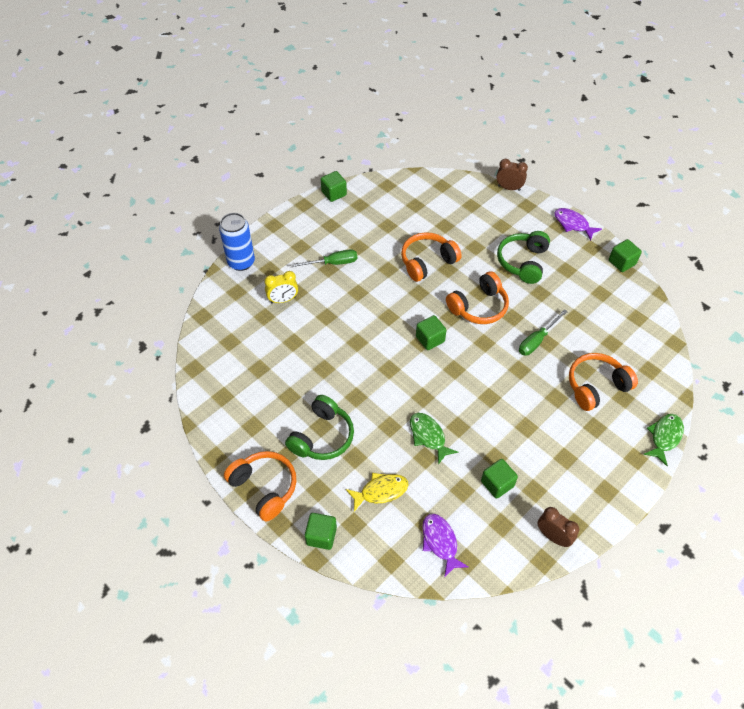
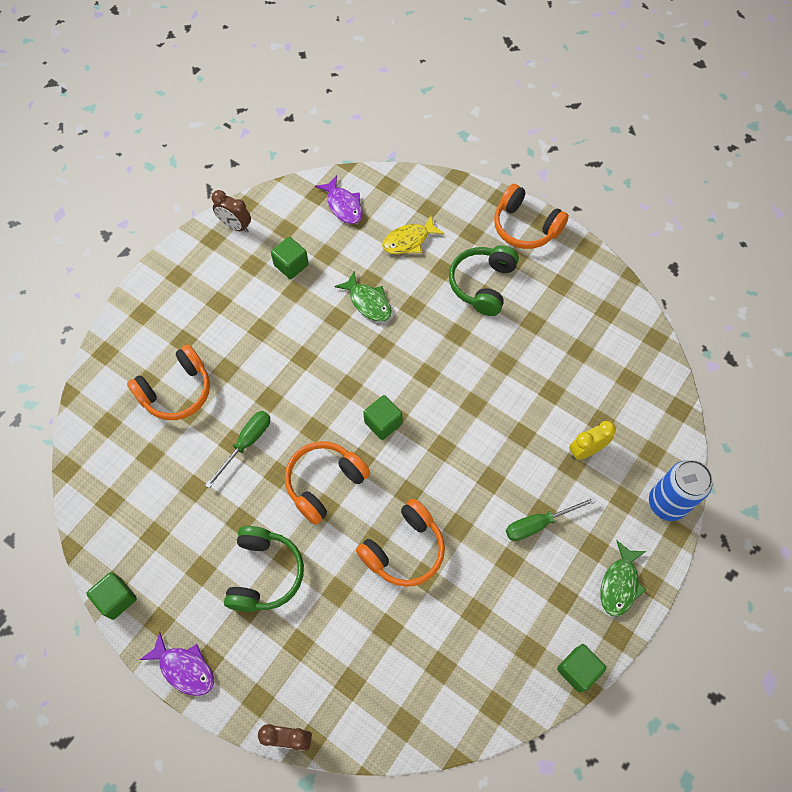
camera: 170 degrees right, 10 degrees up
green cube [305,513,337,550] -> none
green fish [643,414,684,466] -> green fish moved to [601,540,646,617]

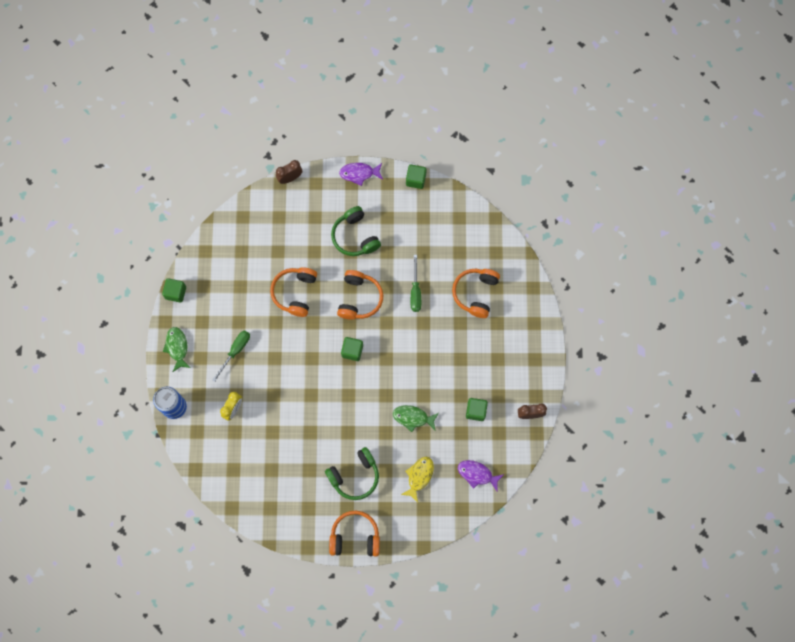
camera: 145 degrees right, 10 degrees up
green headphones [449,245,519,316] -> green headphones turned 75 degrees clockwise [325,447,379,500]

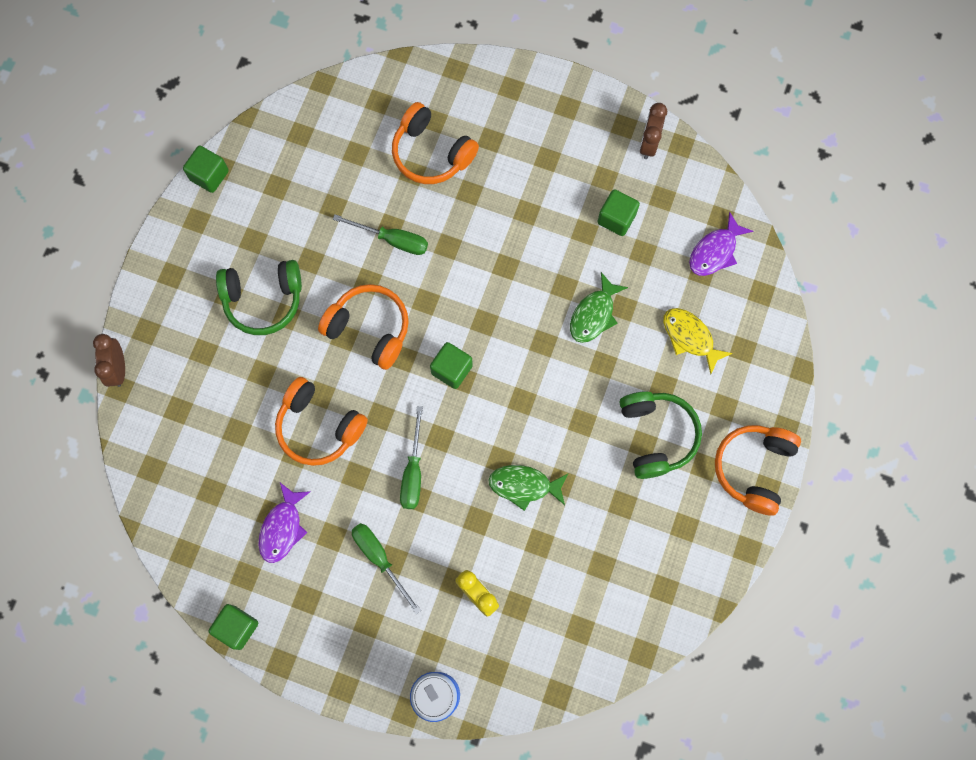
camera: 70 degrees left, 0 degrees up
green fish [163,327,191,372] -> green fish moved to [488,465,568,511]
purple fish [339,163,383,186] -> purple fish moved to [258,483,311,563]
none -> green screwdriver [400,406,423,509]

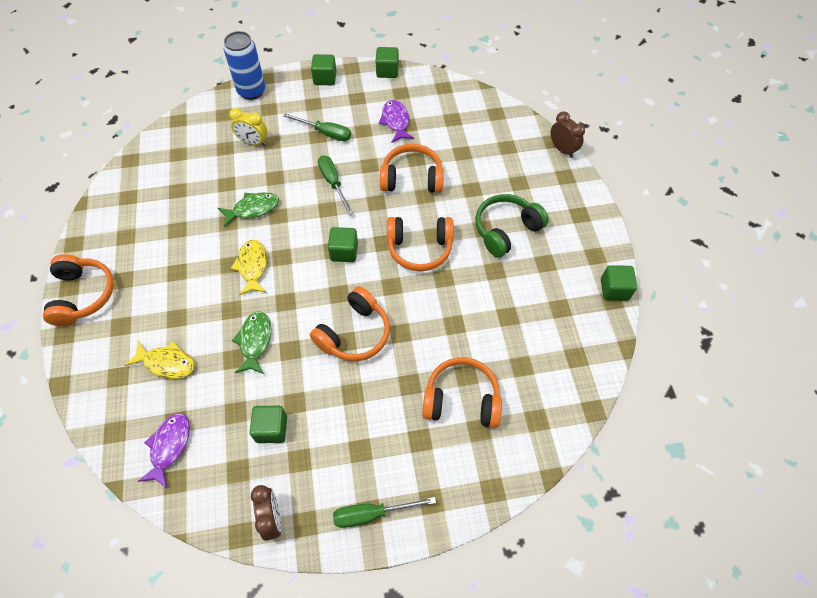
camera: 150 degrees right, 15 degrees down
green screwdriver [333,214,428,255] -> green screwdriver moved to [333,497,436,528]
green headphones [620,391,702,479] -> none
none -> yellow fish [231,240,267,296]
none -> orange headphones [310,286,390,361]
none -> green cube [311,54,336,85]

